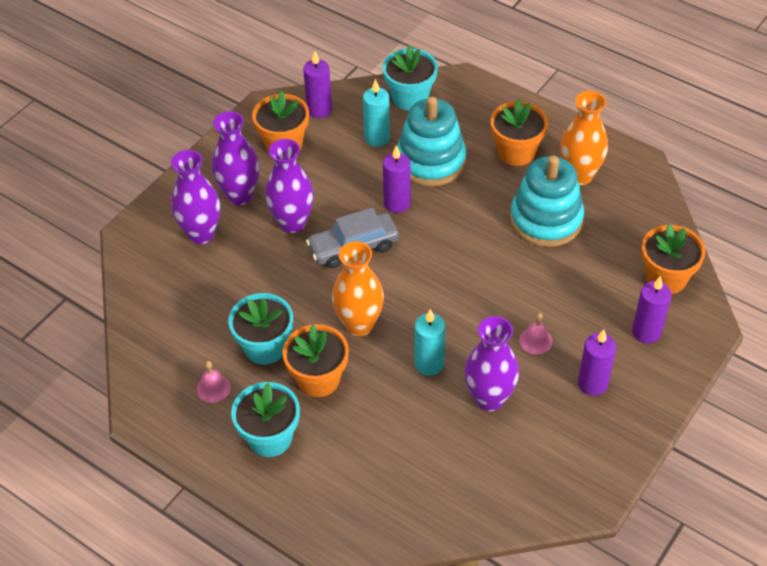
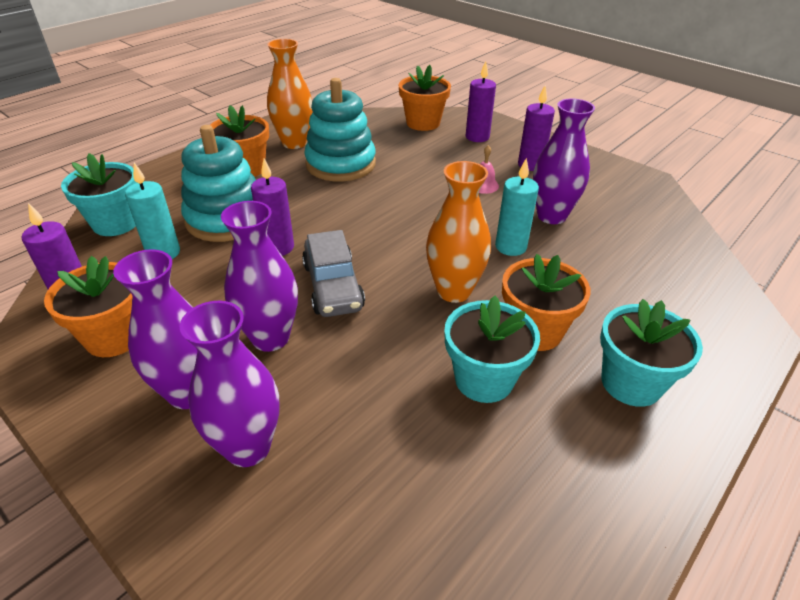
camera: 85 degrees left, 10 degrees down
pink bell [197,361,231,403] -> none

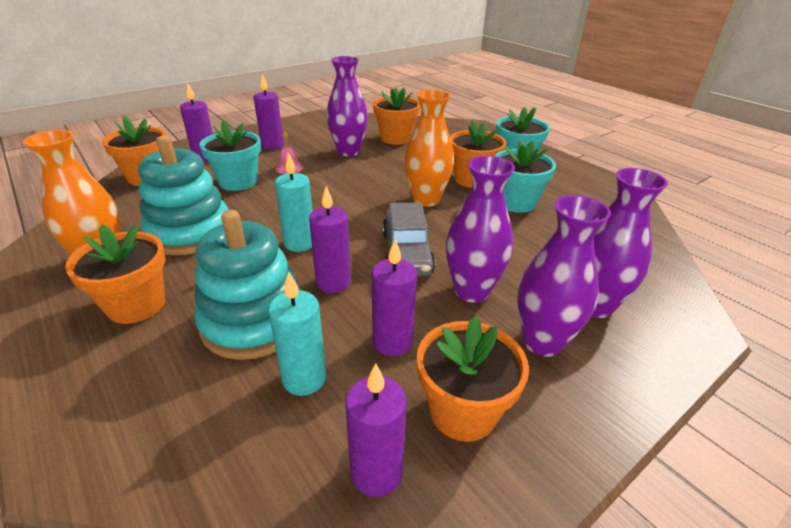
camera: 80 degrees left, 5 degrees down
turquoise flower pot [61,153,137,236] -> turquoise flower pot moved to [199,120,261,191]
grey car [302,230,365,317] -> grey car turned 90 degrees clockwise [382,202,436,276]
turquoise candle [495,158,539,256] -> turquoise candle moved to [275,152,312,252]
none -> purple candle [372,239,417,357]
none -> orange flower pot [373,88,420,145]

